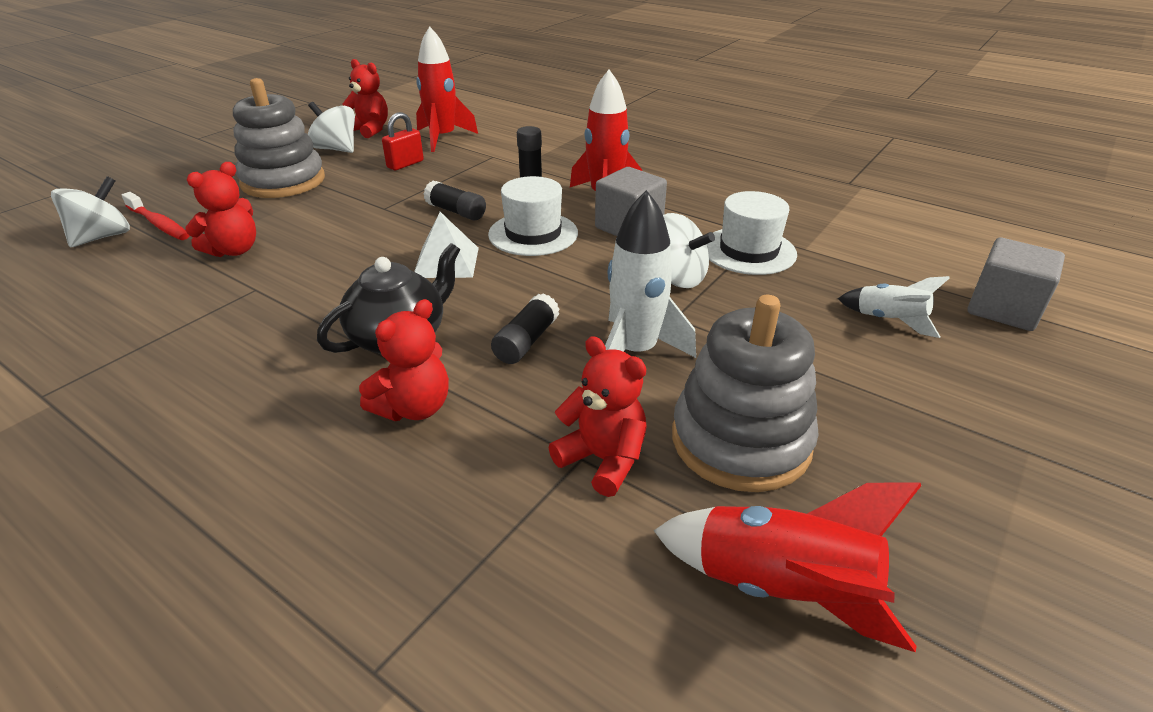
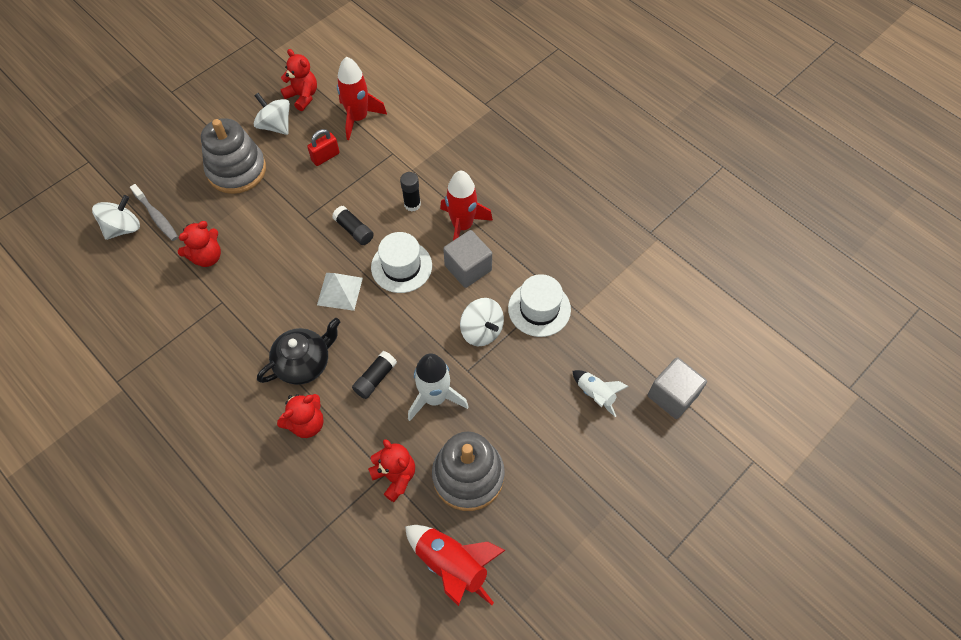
camera: 10 degrees right, 25 degrees up
red toothbrush [122,192,190,240] -> grey toothbrush [130,184,178,241]

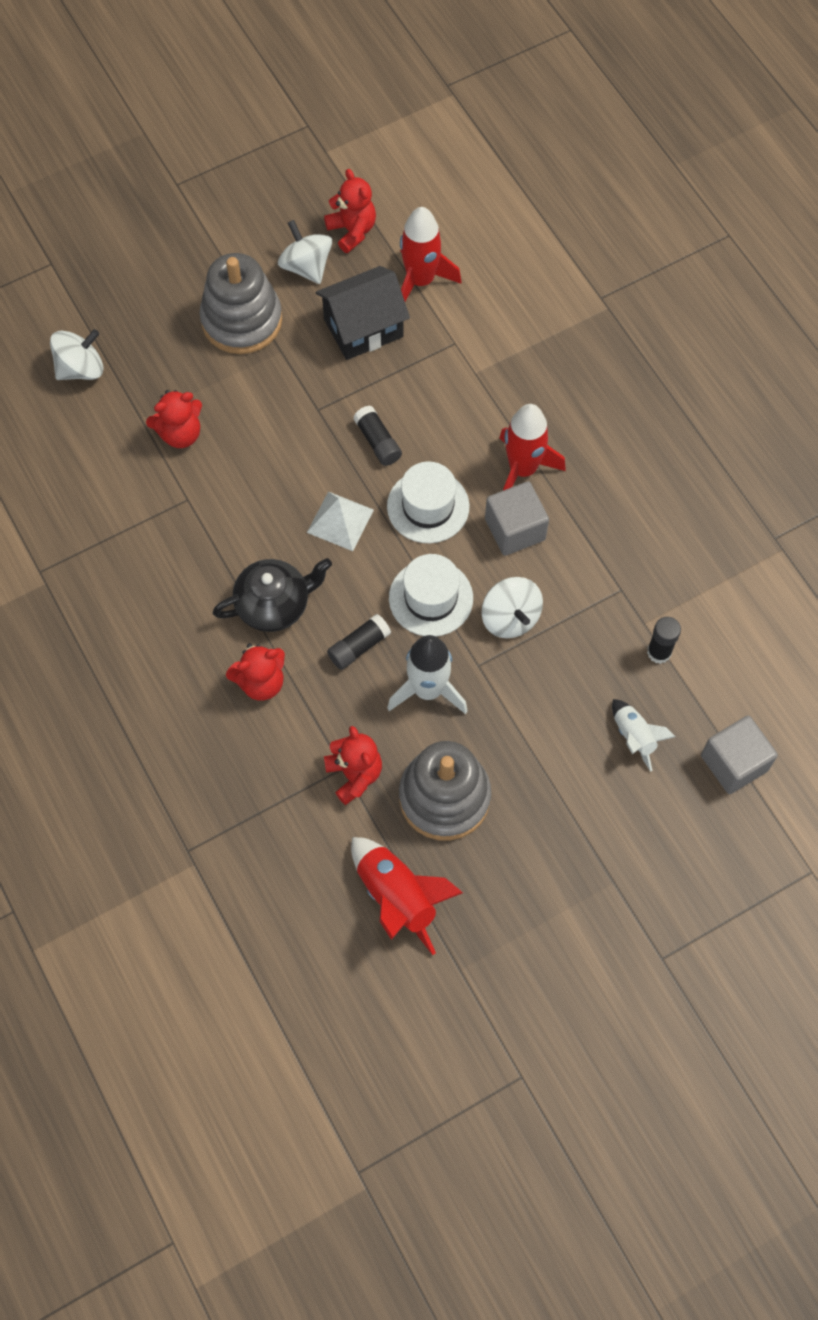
camera: 15 degrees right, 5 degrees up
grey toothbrush [130,184,178,241] -> none
red padlock [307,129,340,166] -> black house [316,266,410,360]
black glue stick [400,172,421,212] -> black glue stick moved to [647,617,681,664]
white hat [508,274,571,337] -> white hat moved to [389,554,473,636]

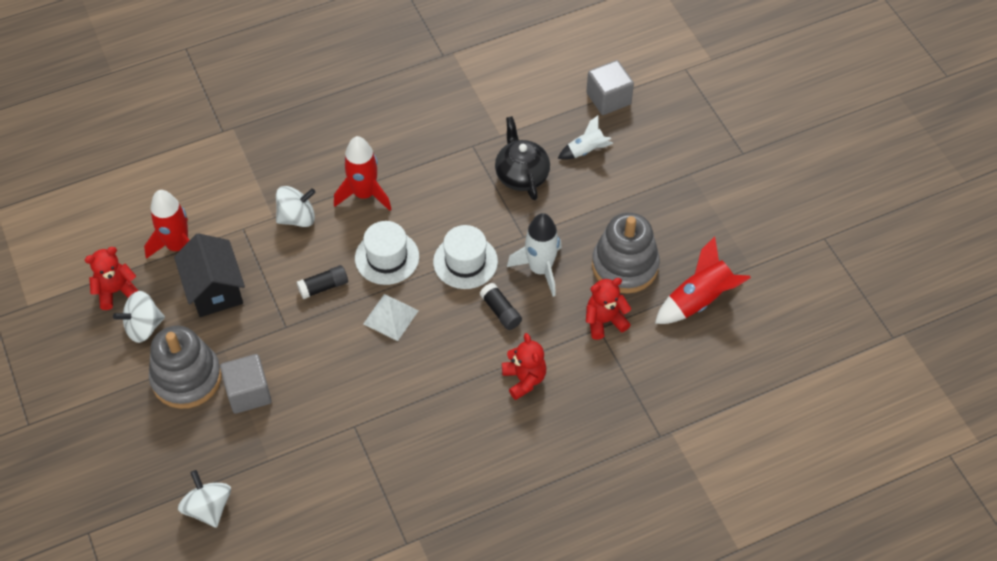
camera: 85 degrees left, 10 degrees down
red teddy bear [146,390,202,448] -> none
black teapot [213,558,332,632] -> black teapot moved to [495,116,550,200]
white spinning top [482,577,543,638] -> white spinning top moved to [276,186,316,227]
grey cube [485,481,549,556] -> grey cube moved to [220,354,272,414]
black glue stick [647,617,681,664] -> none

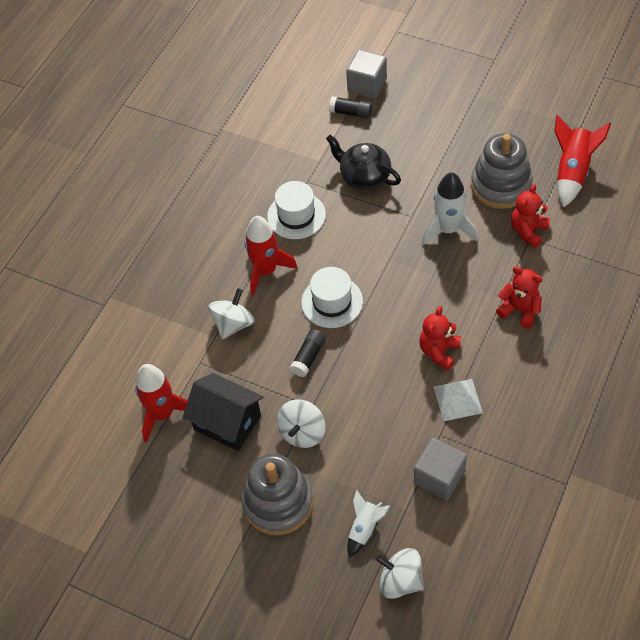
camera: 35 degrees left, 0 degrees up
red teddy bear [85,247,138,310] -> red teddy bear moved to [419,306,461,370]
white spinning top [113,291,165,343] -> white spinning top moved to [277,400,325,448]
grey cube [220,354,272,414] -> grey cube moved to [414,438,467,500]
white pyramid [363,294,419,341] -> white pyramid moved to [434,379,483,421]
white hat [433,225,498,289] -> white hat moved to [267,181,326,239]
black glue stick [480,283,522,330] -> black glue stick moved to [329,96,372,119]
white rocket [558,116,613,160] -> white rocket moved to [347,490,390,558]

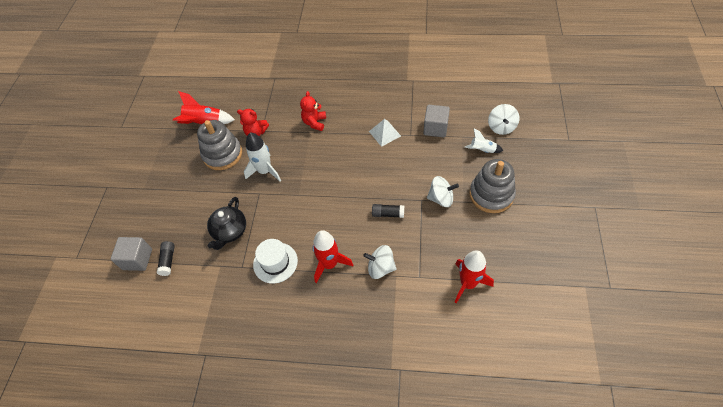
camera: 110 degrees left, 0 degrees up
black house [183,373,264,451] -> none
white hat [301,267,363,328] -> none
red teddy bear [419,306,461,370] -> none

